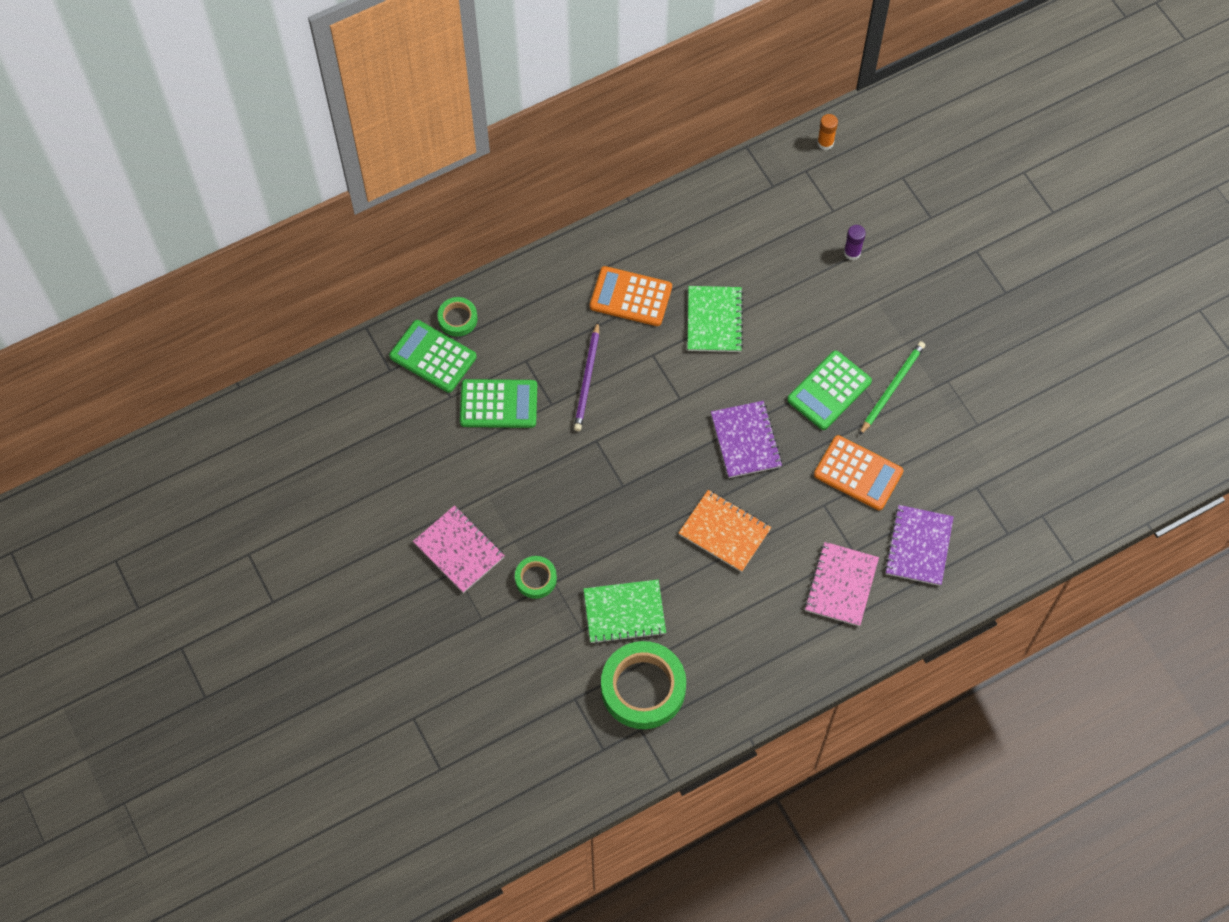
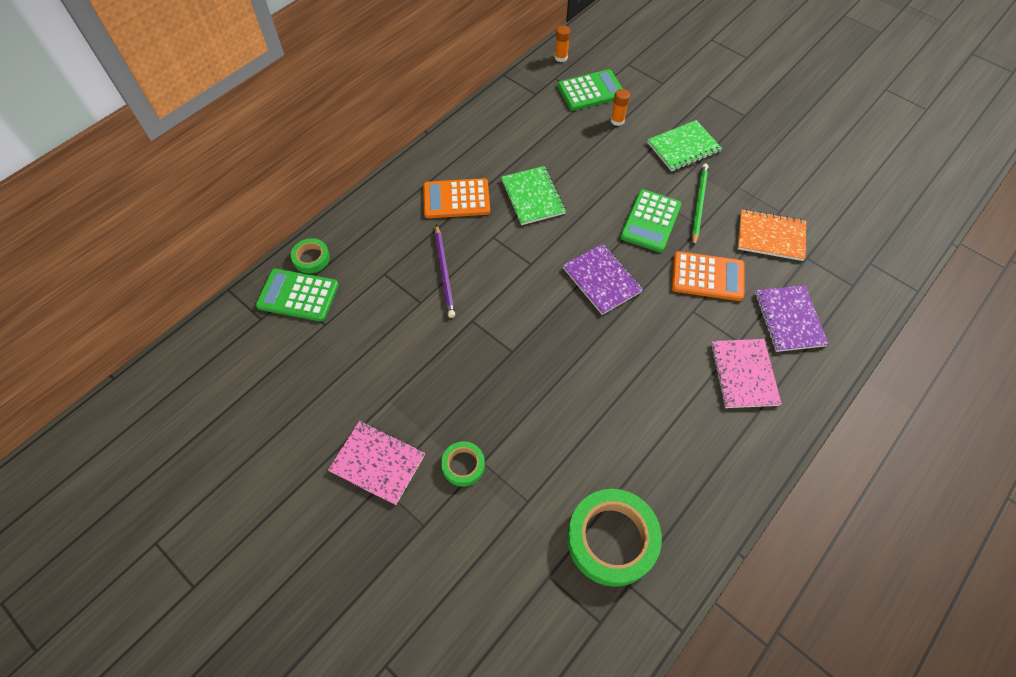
camera: 20 degrees left, 5 degrees down
green calculator [460,379,537,428] -> green calculator moved to [557,69,623,111]
green notebook [583,580,666,644] -> green notebook moved to [647,120,722,172]
orange notebook [679,490,771,572] -> orange notebook moved to [738,209,806,261]
purple glue stick [844,225,866,260] -> orange glue stick [611,89,630,126]

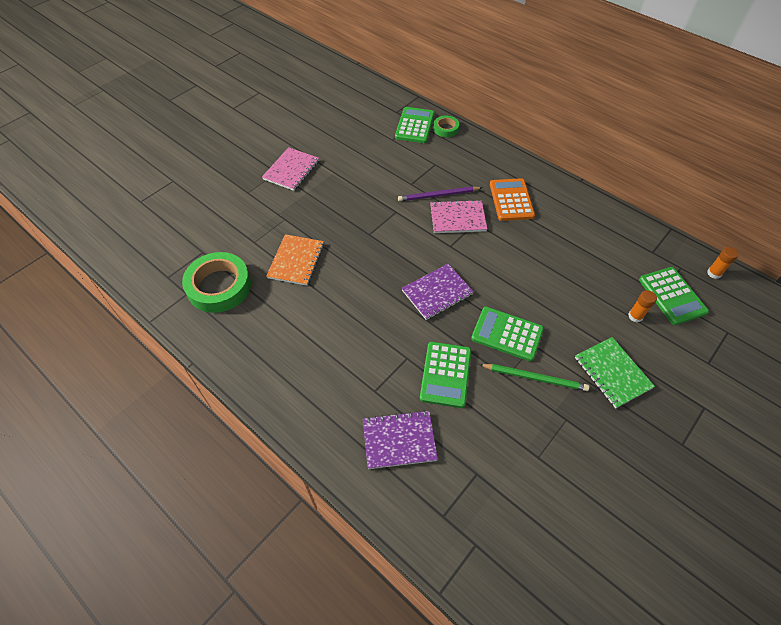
camera: 90 degrees right, 5 degrees down
green tape [441,441,485,487] -> none
green notebook [501,166,566,225] -> none
orange calculator [672,251,745,301] -> green calculator [420,342,471,408]
pink notebook [710,339,782,408] -> pink notebook moved to [430,200,487,233]
orange notebook [738,209,806,261] -> orange notebook moved to [266,234,324,286]

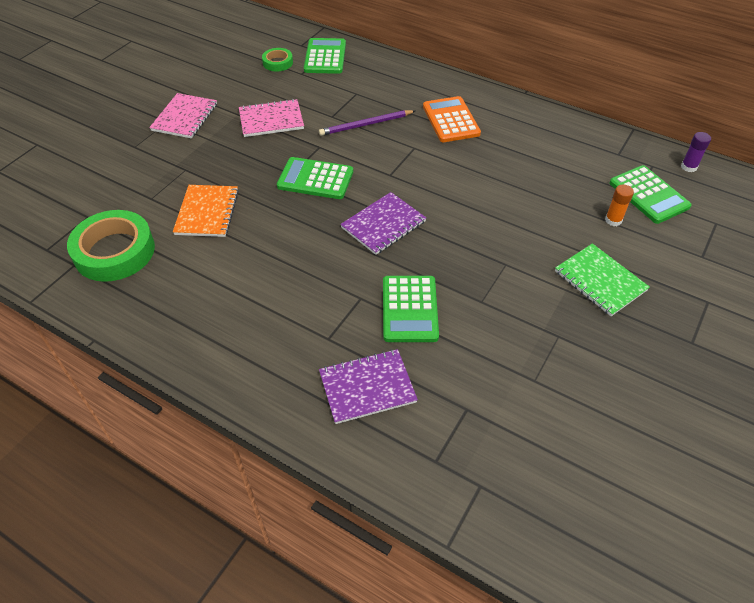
camera: 10 degrees left, 5 degrees down
pink notebook [430,200,487,233] -> pink notebook moved to [239,99,304,137]
green tape [433,116,459,137] -> green tape moved to [262,48,293,71]
green calculator [471,307,544,362] -> green calculator moved to [277,157,353,199]
green pencil [479,364,589,391] -> none
orange glue stick [707,247,739,279] -> purple glue stick [681,132,711,172]

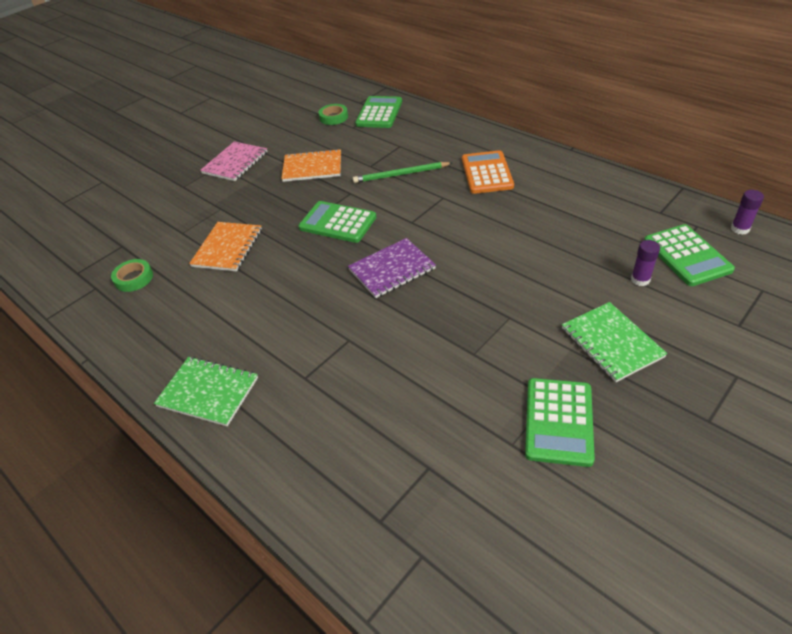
camera: 15 degrees right, 5 degrees down
green tape [67,210,155,282] -> green tape [111,259,153,292], size x0.50
pink notebook [239,99,304,137] -> orange notebook [281,149,341,182]
purple pencil [319,110,415,136] -> green pencil [353,162,452,183]
purple notebook [319,349,418,424] -> none
green calculator [383,276,439,342] -> green calculator moved to [525,378,595,467]
orange glue stick [605,184,634,226] -> purple glue stick [631,240,660,286]
none -> green notebook [154,357,258,426]

